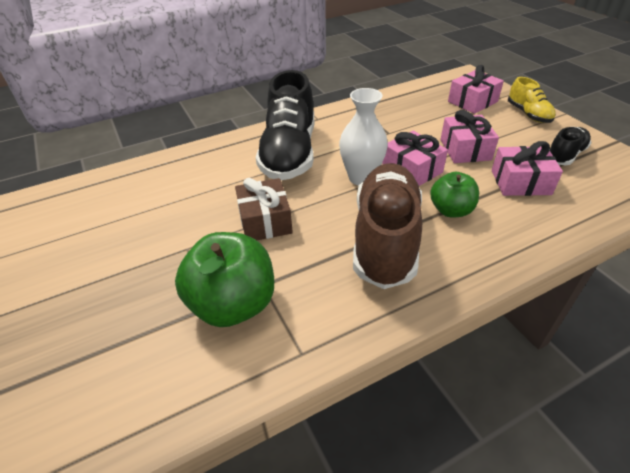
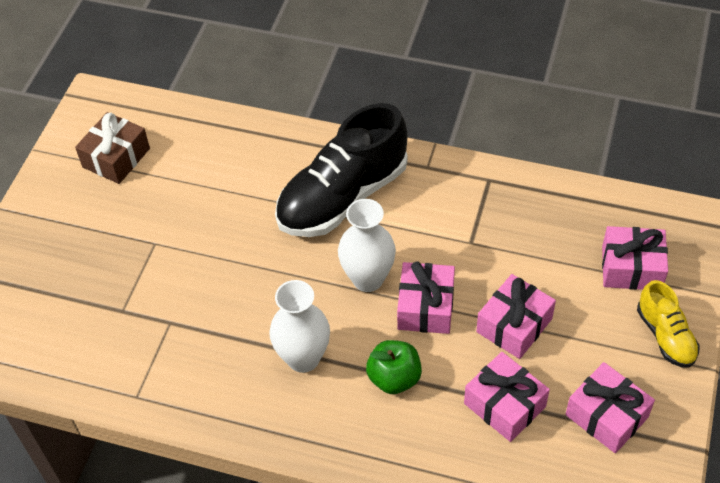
camera: 45 degrees right, 10 degrees up
green apple [175,232,274,327] -> none
brown gift [235,178,293,240] -> brown gift moved to [75,112,150,184]
brown shoe [353,163,422,289] -> white vase [269,280,330,373]
yellow shoe [508,77,556,123] -> yellow shoe turned 45 degrees counterclockwise [637,280,700,368]
black shoe [549,127,591,165] -> pink gift [565,362,655,453]

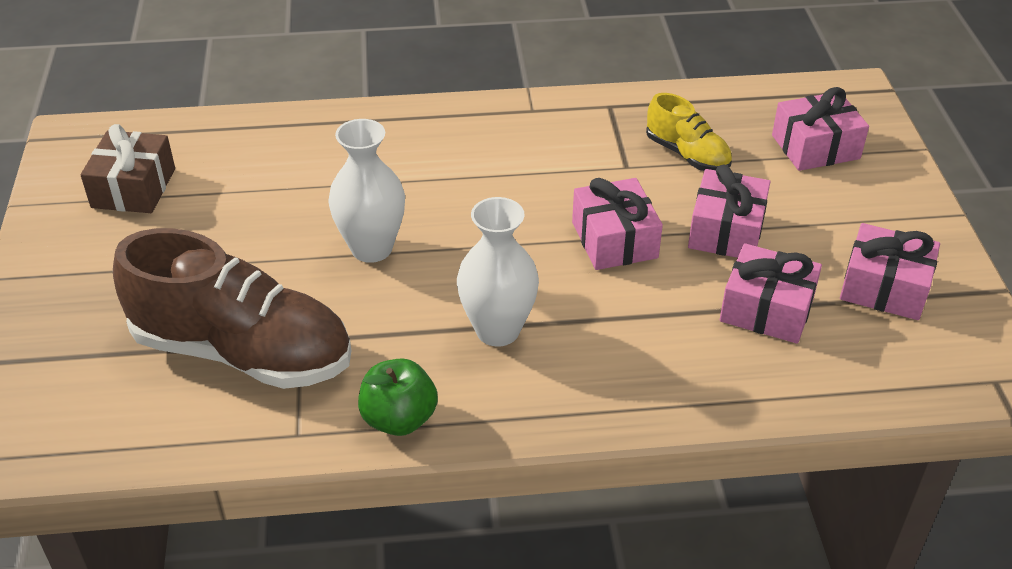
camera: 25 degrees left, 10 degrees down
black shoe [275,103,408,237] -> none
white vase [338,199,396,292] -> white vase moved to [328,119,405,263]
green apple [366,340,422,394] -> green apple moved to [358,358,438,436]
yellow shoe [637,280,700,368] -> yellow shoe moved to [646,93,732,171]
none -> brown shoe [113,228,351,389]

